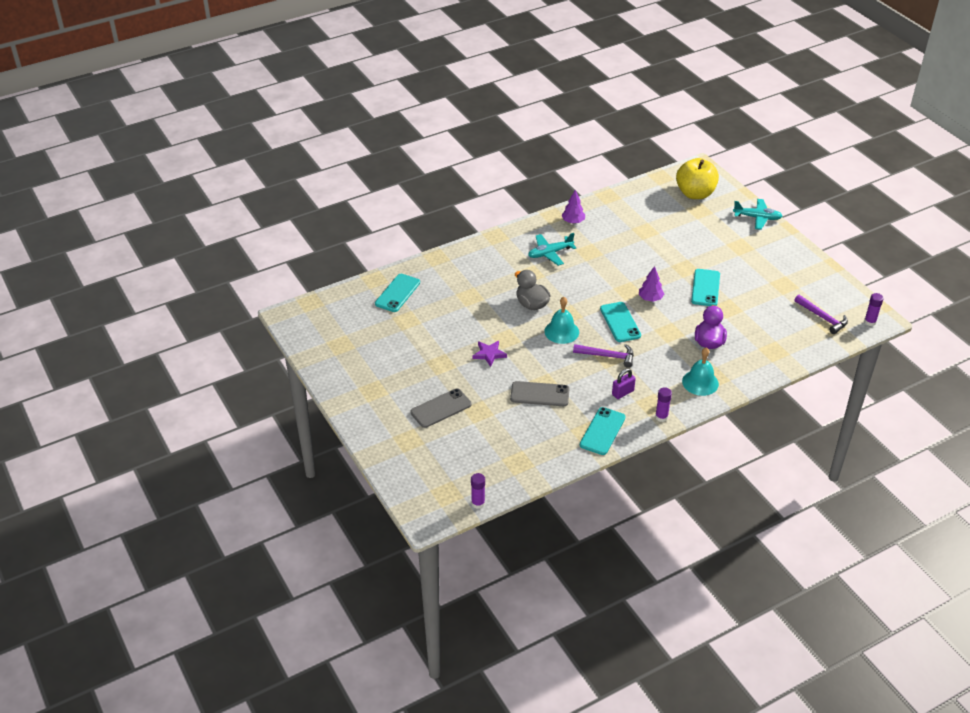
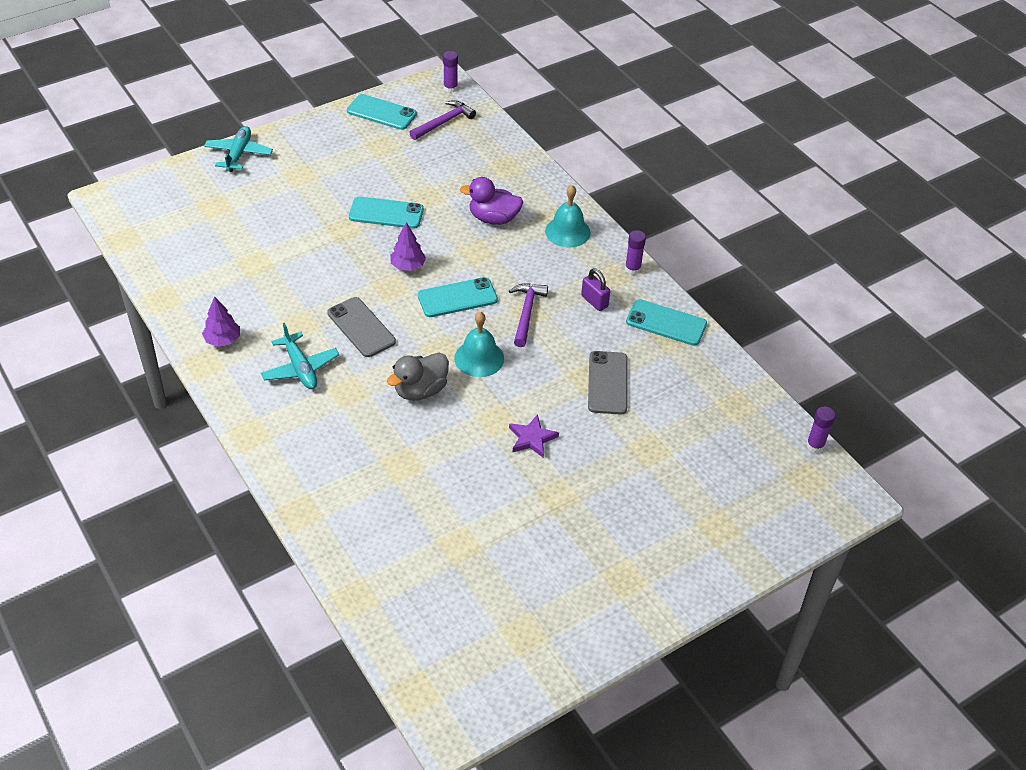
camera: 95 degrees left, 5 degrees up
turquoise phone [375,274,420,312] -> turquoise phone moved to [347,94,417,130]
grey phone [410,389,472,428] -> grey phone moved to [327,297,396,357]
yellow apple [676,158,719,199] -> none

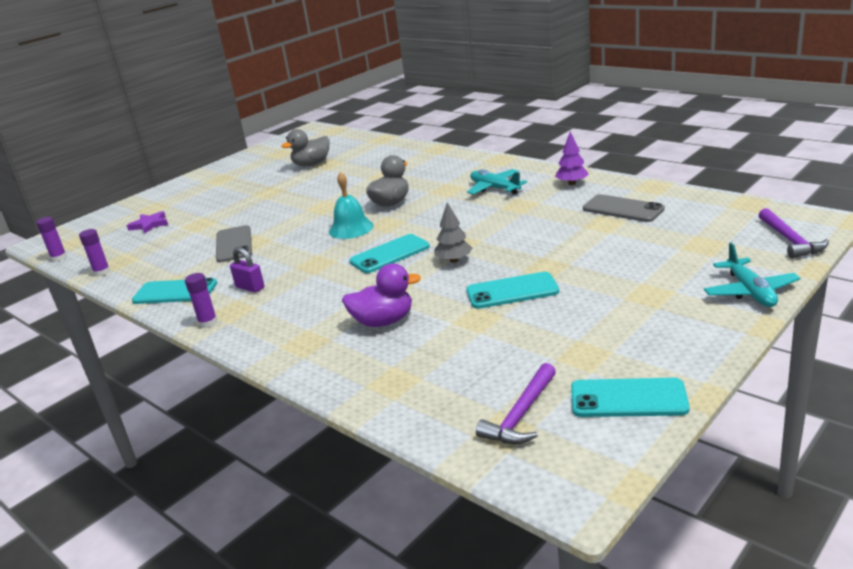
camera: 170 degrees right, 20 degrees down
grey phone [327,297,396,357] -> grey phone moved to [583,194,665,222]
purple tree [390,222,426,271] -> grey tree [434,202,472,263]
purple glue stick [443,51,458,93] -> purple glue stick moved to [79,229,110,276]
purple hammer [509,283,548,347] -> purple hammer moved to [759,208,829,259]
purple star [509,414,559,458] -> purple star moved to [127,211,168,233]
turquoise bell [545,185,591,247] -> none
none -> grey duck [281,129,330,166]

